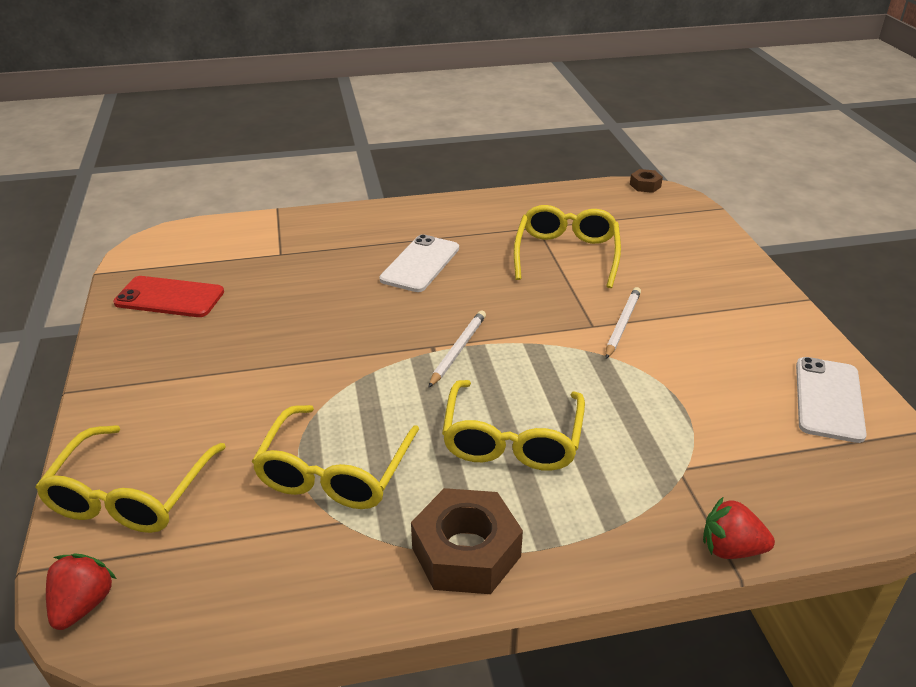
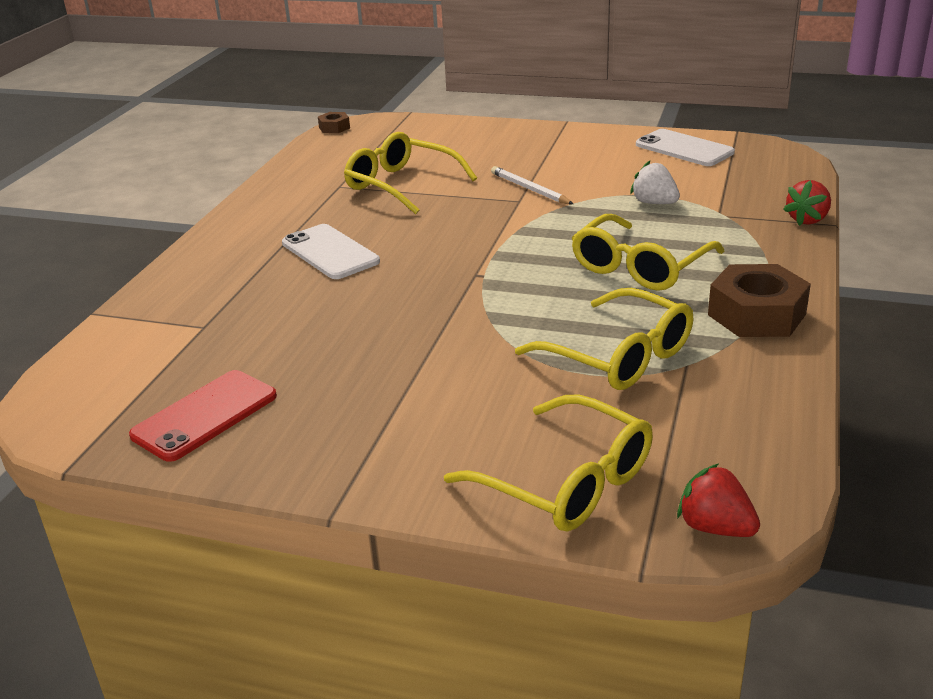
camera: 60 degrees left, 5 degrees down
white pencil [428,311,486,388] -> none
yellow glasses [442,380,585,471] -> yellow glasses turned 90 degrees clockwise [572,214,724,291]
none -> white strawberry [630,161,680,204]

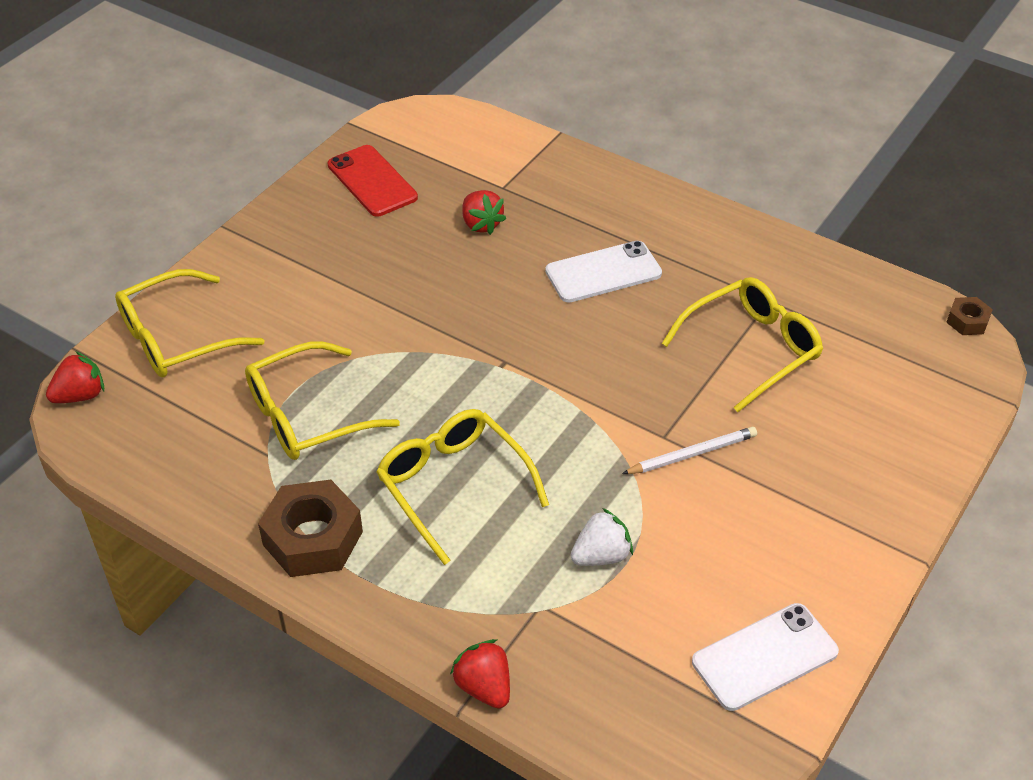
camera: 105 degrees right, 15 degrees up
none -> red strawberry [462,190,506,235]

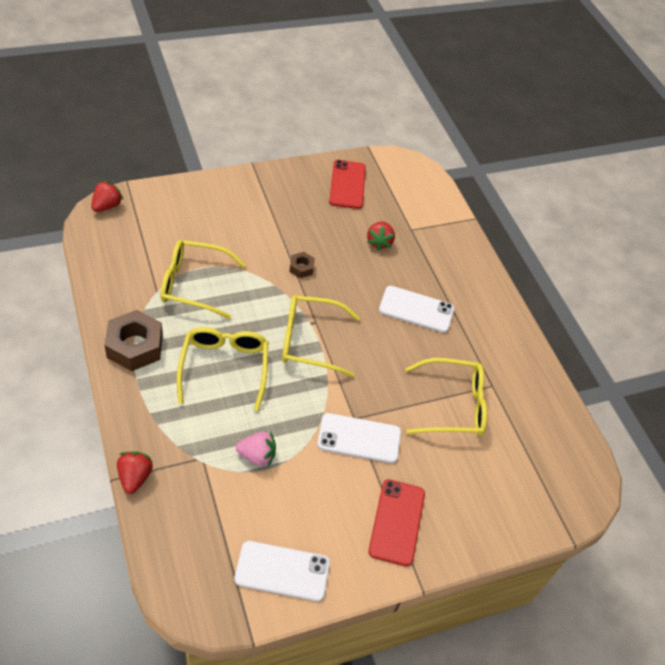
camera: 30 degrees right, 5 degrees up
red strawberry [46,351,104,403] -> red strawberry turned 60 degrees counterclockwise [91,180,124,212]
yellow glasses [115,269,264,377] -> yellow glasses moved to [282,295,360,377]
white strawberry [570,508,633,566] -> pink strawberry [236,431,276,467]
white pencil [622,427,757,474] -> white phone [317,413,401,463]
brown nut [946,297,993,335] -> brown nut moved to [289,252,315,278]
none -> red phone [368,479,425,566]

